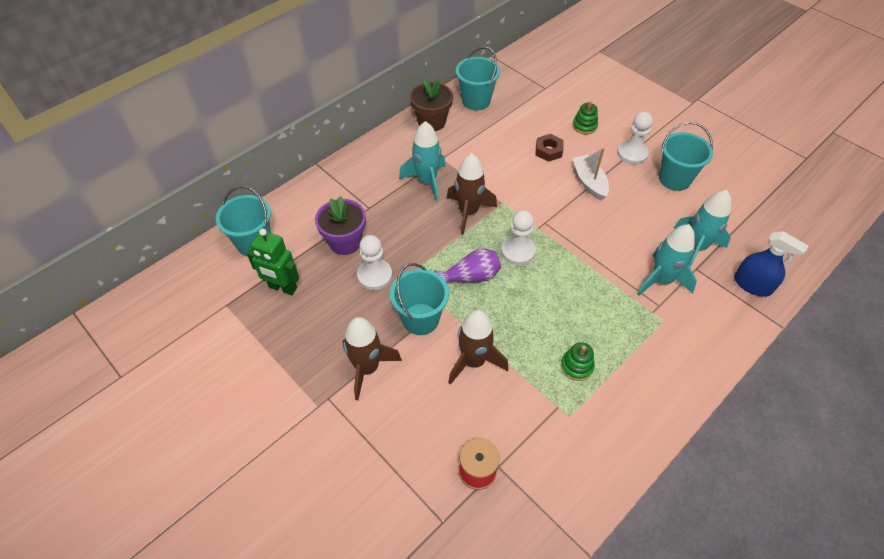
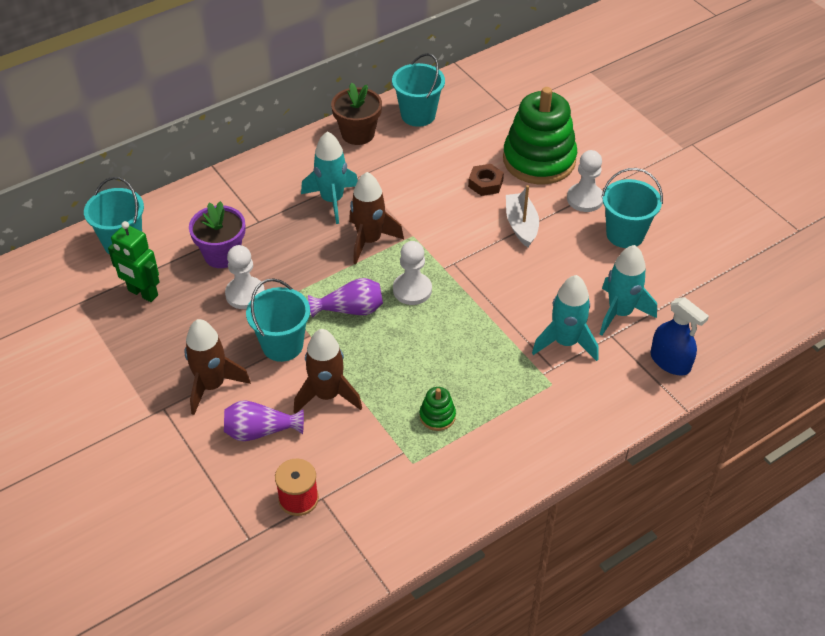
camera: 10 degrees right, 5 degrees down
green stacking toy [573,101,598,134] -> green stacking toy [503,87,577,184], size x2.43
none -> purple vase [224,400,304,441]

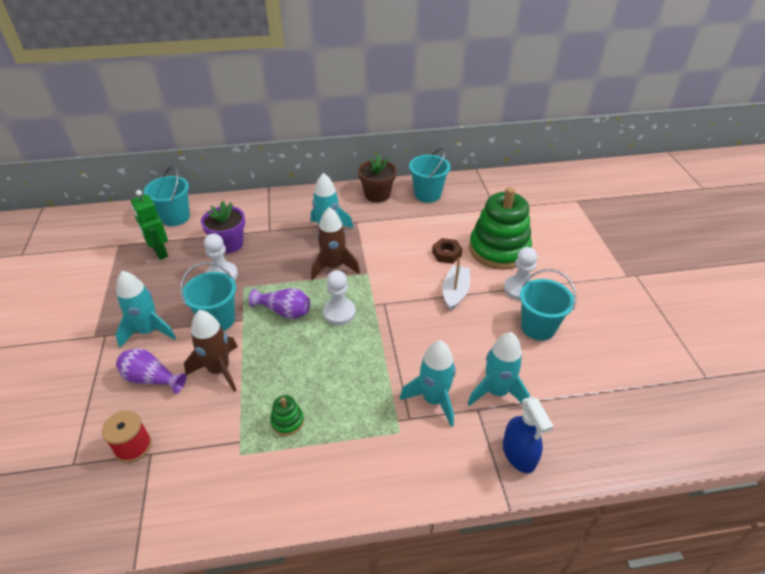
camera: 25 degrees right, 5 degrees down
brown rocket [184,319,251,415] -> turquoise rocket [115,271,176,348]

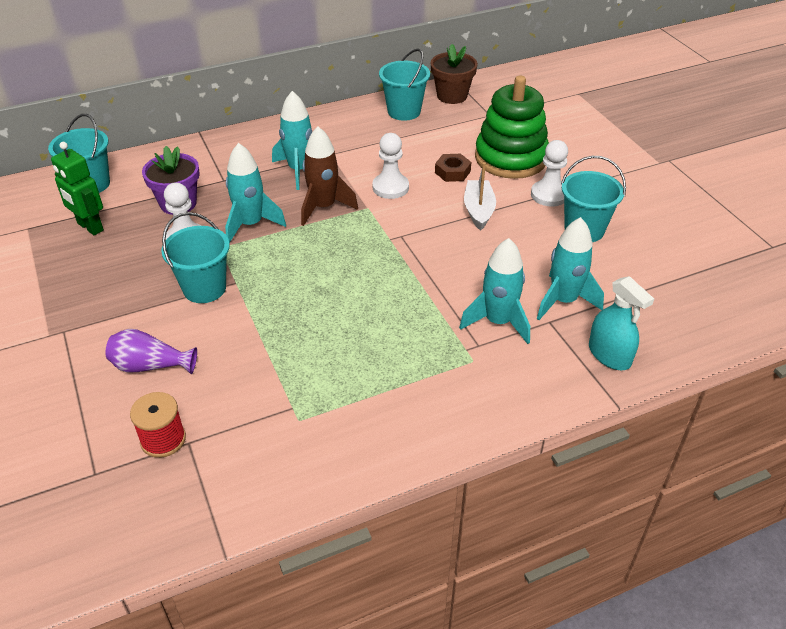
camera: 15 degrees left, 0 degrees up
turquoise rocket [115,271,176,348] -> turquoise rocket moved to [225,143,286,243]
brown rocket [184,310,238,392] -> none
purple vase [249,288,310,319] -> none
green stacking toy [270,395,304,436] -> none
white pawn [323,270,356,325] -> white pawn moved to [373,133,409,199]
brown flower pot [358,154,397,203] -> brown flower pot moved to [431,44,478,104]
blue spray bottle [503,397,554,473] -> turquoise spray bottle [589,276,654,370]

